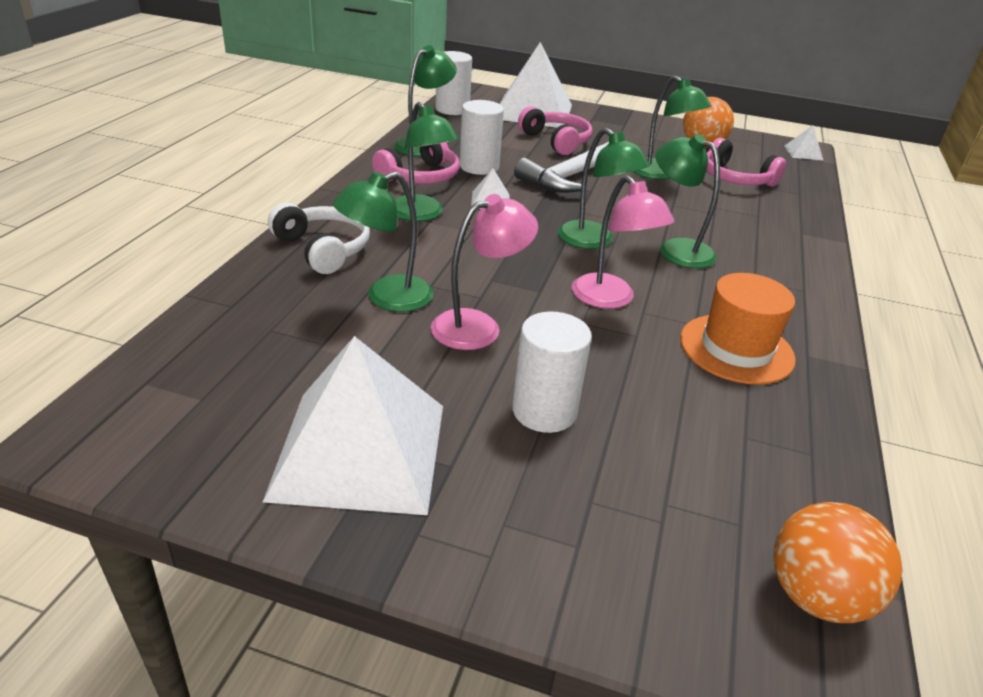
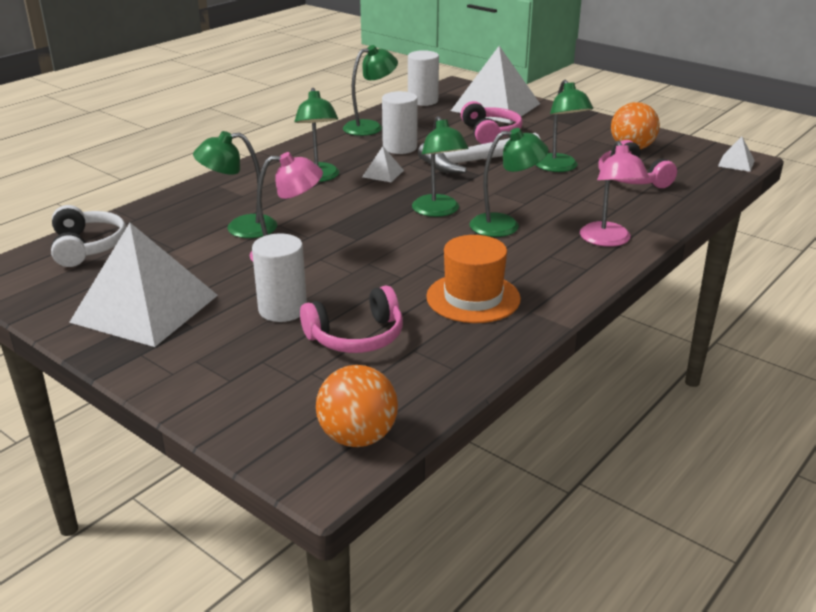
camera: 25 degrees right, 5 degrees down
white headphones [268,203,370,274] -> white headphones moved to [51,205,127,267]
pink headphones [372,142,460,184] -> pink headphones moved to [300,285,403,353]
pink lamp [572,175,674,309] -> pink lamp moved to [580,140,649,247]
green lamp [656,134,720,268] -> green lamp turned 105 degrees clockwise [469,128,549,237]

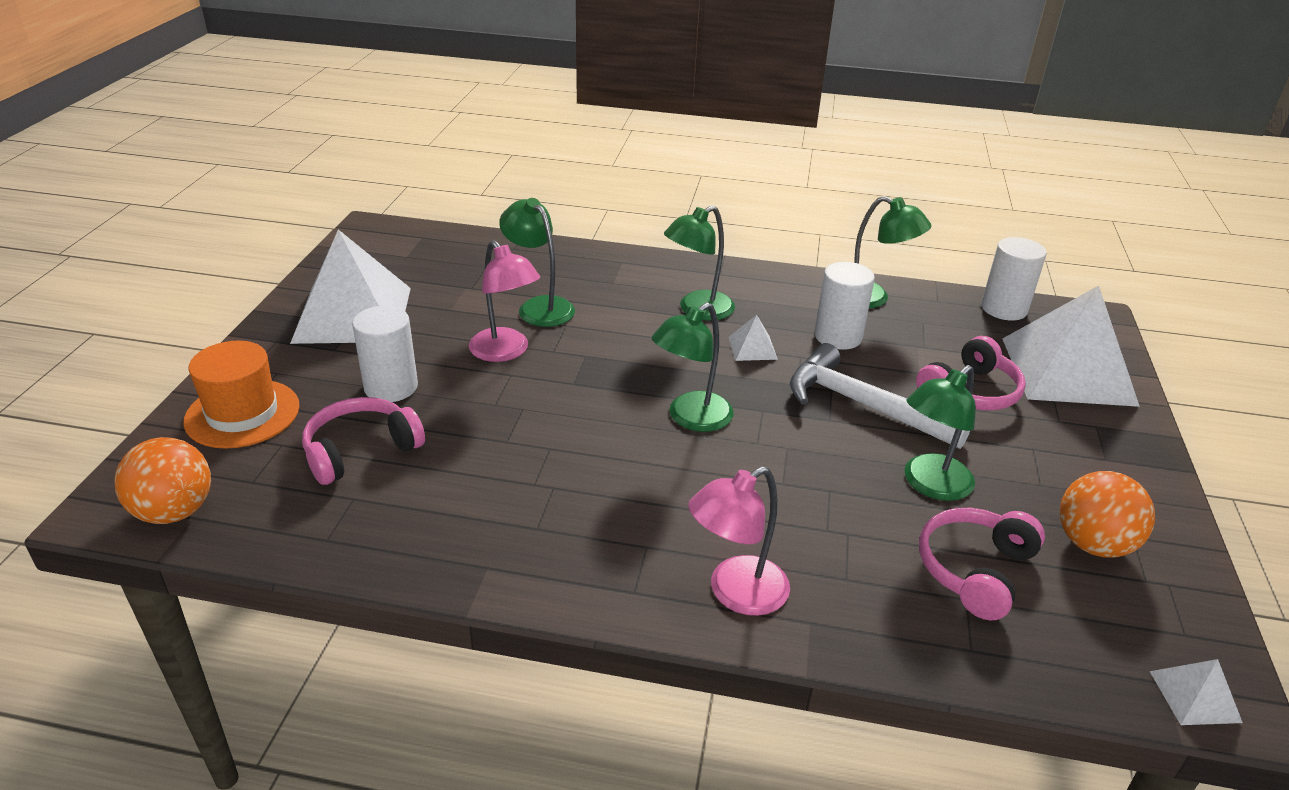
camera: 60 degrees right, 5 degrees up
white headphones [51,205,127,267] -> none
pink headphones [300,285,403,353] -> pink headphones turned 105 degrees clockwise [302,397,425,485]
orange hat [426,235,521,323] -> orange hat moved to [183,341,300,449]
green lamp [469,128,549,237] -> none

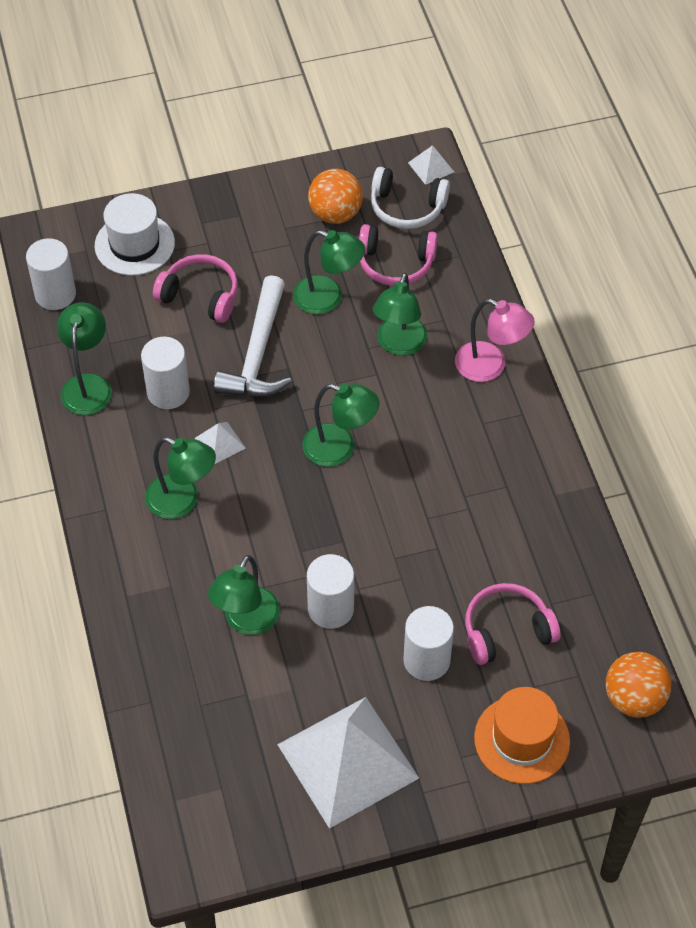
camera: 115 degrees left, 20 degrees up
pink headphones [302,397,425,485] -> pink headphones turned 135 degrees clockwise [465,583,561,665]
pink lamp [469,240,540,362] -> white cylinder [307,554,354,629]
white pyramid [1003,286,1140,407] -> white hat [94,193,175,276]
none -> white headphones [371,167,450,229]
none -> green lamp [373,273,428,356]

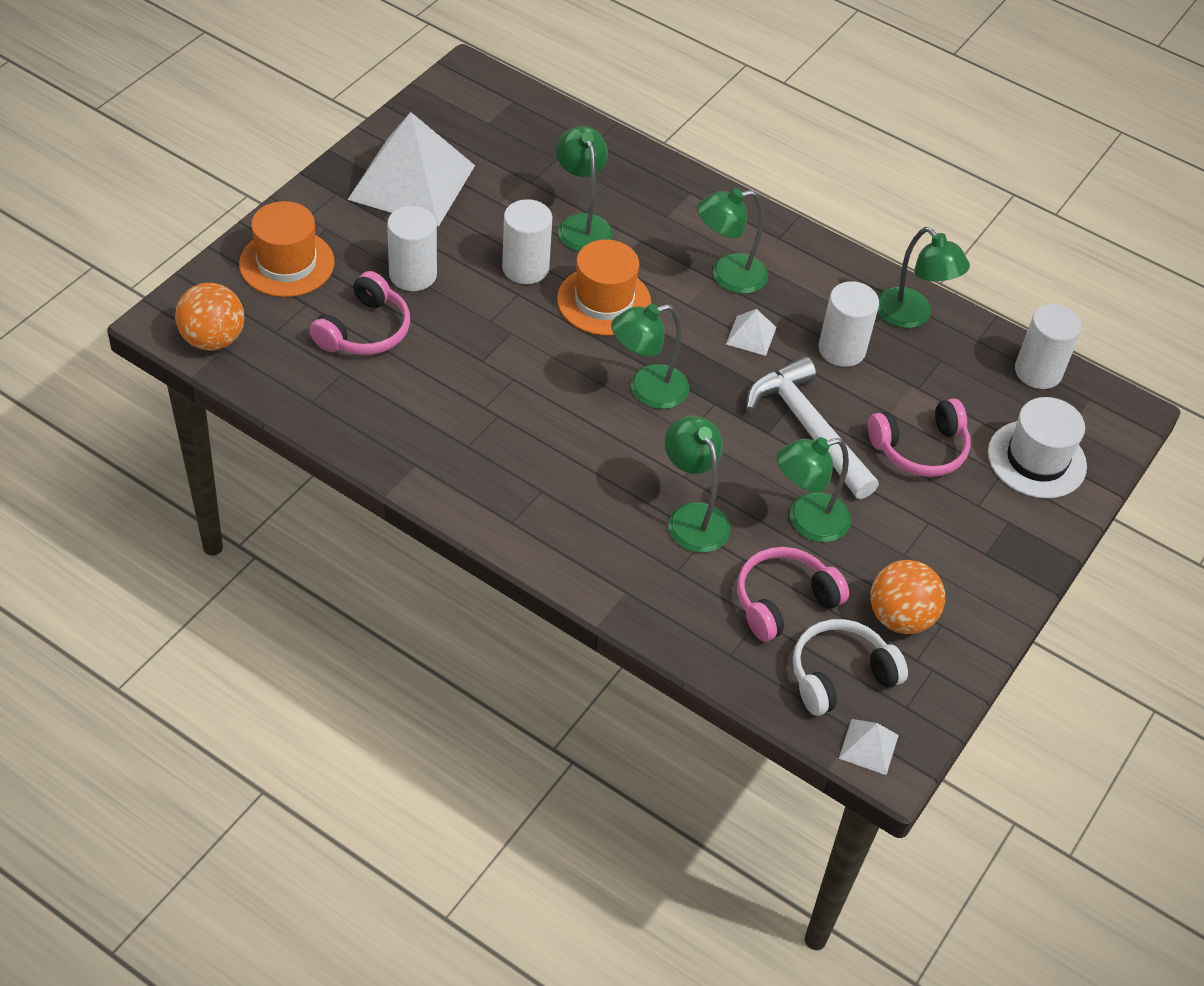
camera: 135 degrees right, 5 degrees down
pink lamp [455,299,535,382] -> none
none -> orange hat [557,240,651,335]

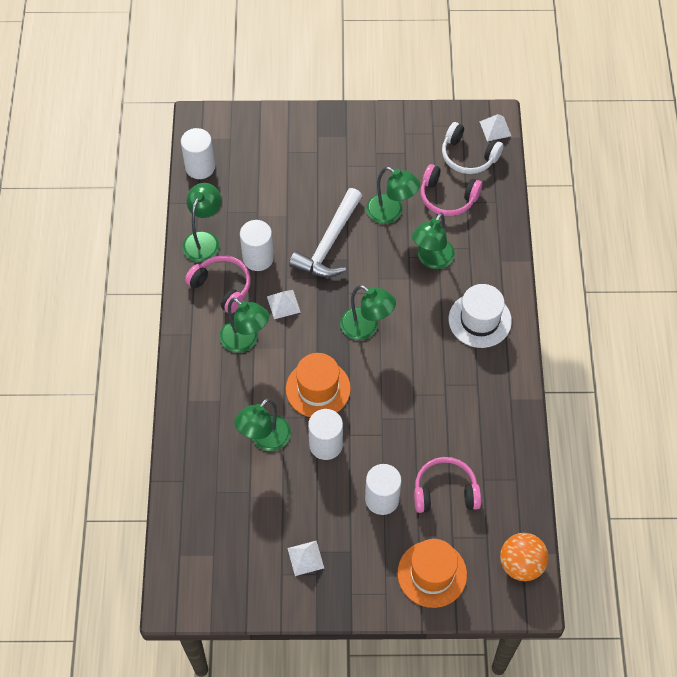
camera: 120 degrees left, 10 degrees up
white pyramid [347,112,475,227] -> white pyramid [287,540,324,576], size x0.41
pink headphones [868,399,971,477] -> pink headphones moved to [185,255,251,313]
orange ball [871,560,945,634] -> none
white hat [988,397,1087,498] -> white hat moved to [449,284,512,348]

